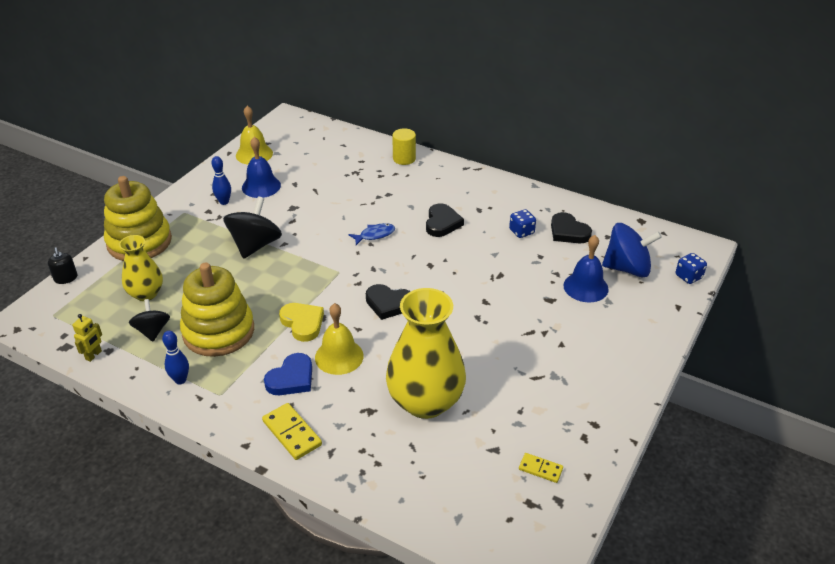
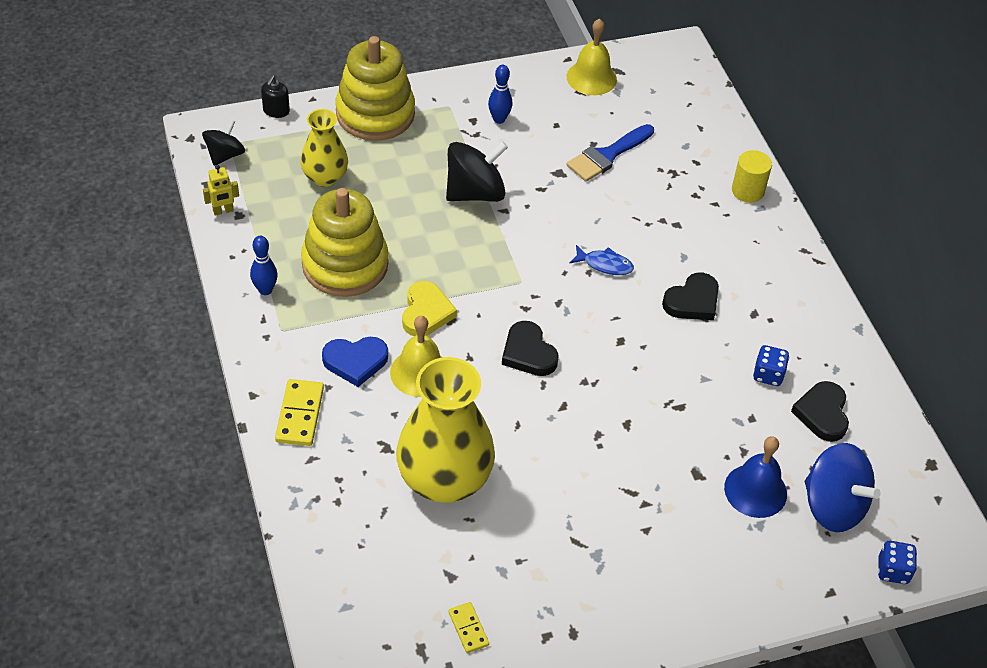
camera: 40 degrees right, 10 degrees up
black spinning top [129,299,170,342] -> black spinning top moved to [202,120,245,166]
blue bell [242,137,281,198] -> none
none -> blue brush [567,124,654,182]

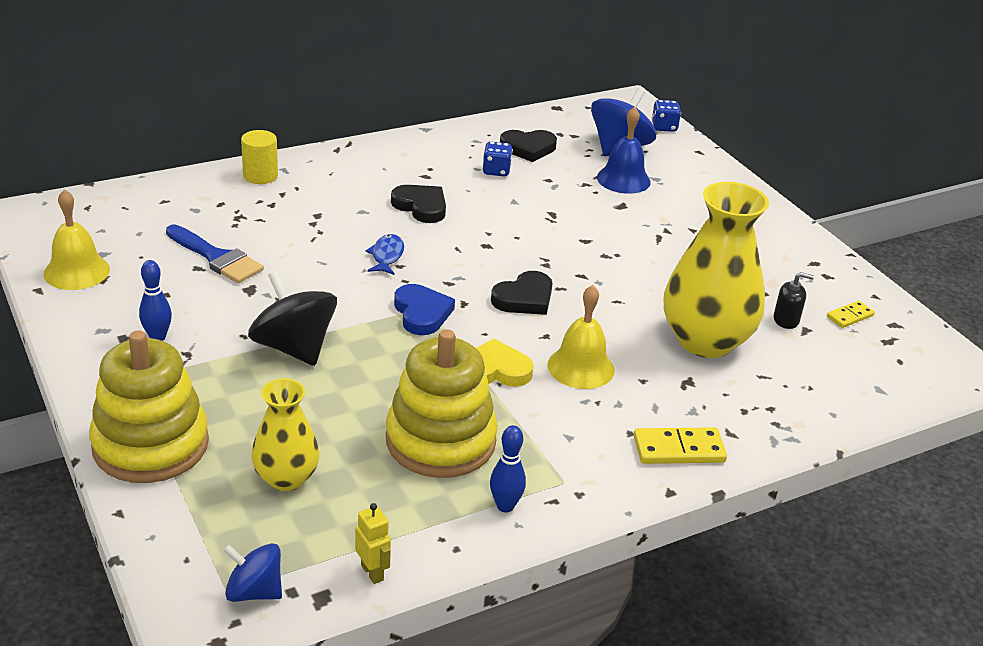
camera: 100 degrees left, 15 degrees down
black spinning top [202,120,245,166] -> blue spinning top [223,543,282,602]
black soap dispenser [261,75,290,118] -> black soap dispenser moved to [774,272,814,329]
blue heart [322,337,388,387] -> blue heart moved to [394,284,455,335]

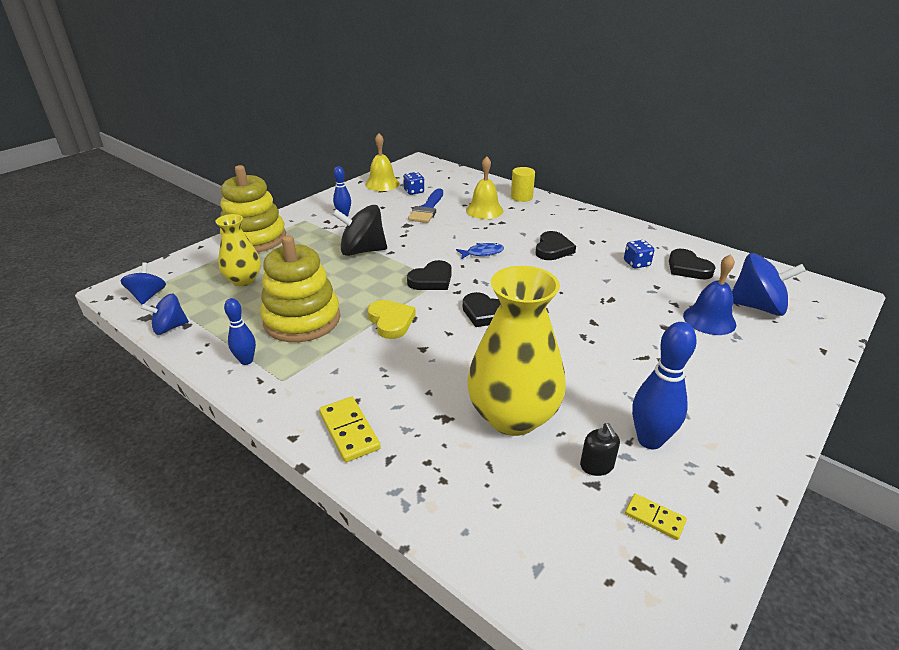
camera: 70 degrees right, 0 degrees up
black spinning top [248,271,337,366] -> black spinning top turned 120 degrees counterclockwise [332,205,387,256]
yellow robot [355,503,391,584] -> blue spinning top [141,294,189,335]
blue heart [394,284,455,335] -> black heart [407,260,452,290]
yellow bell [548,285,614,389] -> yellow bell moved to [466,156,503,219]
blue dice [652,100,681,132] -> blue dice moved to [403,172,424,195]
none -> blue bowling pin [632,322,697,449]

